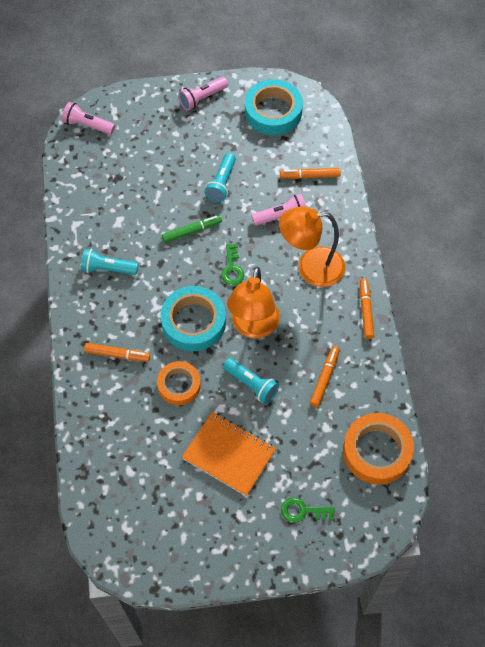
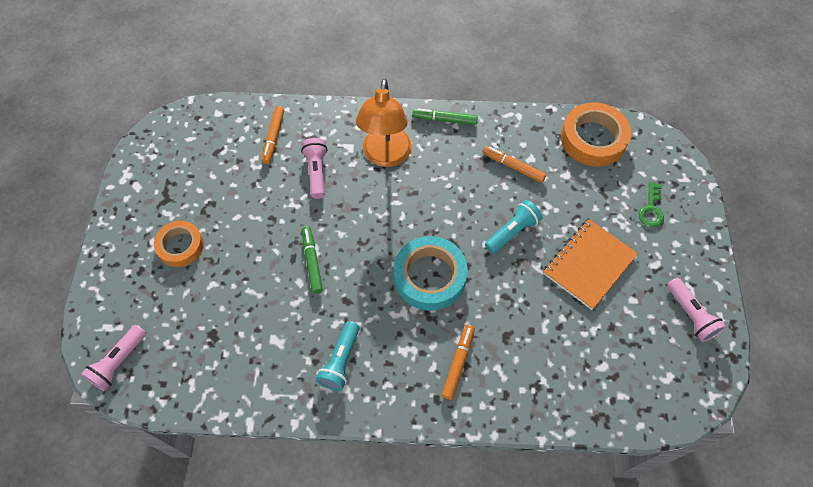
camera: 80 degrees left, 0 degrees up
orange tape [157,361,201,405] -> orange tape moved to [154,221,204,267]
pink flashlight [178,77,228,111] -> pink flashlight moved to [667,278,726,342]
turquoise flashlight [204,153,236,202] -> none
green key [221,244,244,285] -> none
orange lamp [227,267,280,338] -> none
turquoise tape [245,79,303,135] -> none
orange marker [360,279,374,339] -> green marker [412,108,478,125]

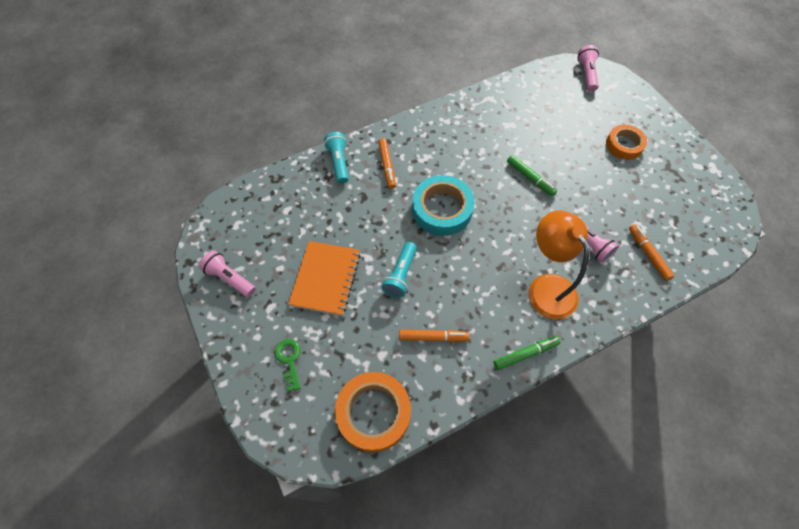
camera: 150 degrees right, 0 degrees up
turquoise flashlight [316,321,360,391] -> turquoise flashlight moved to [324,132,349,184]

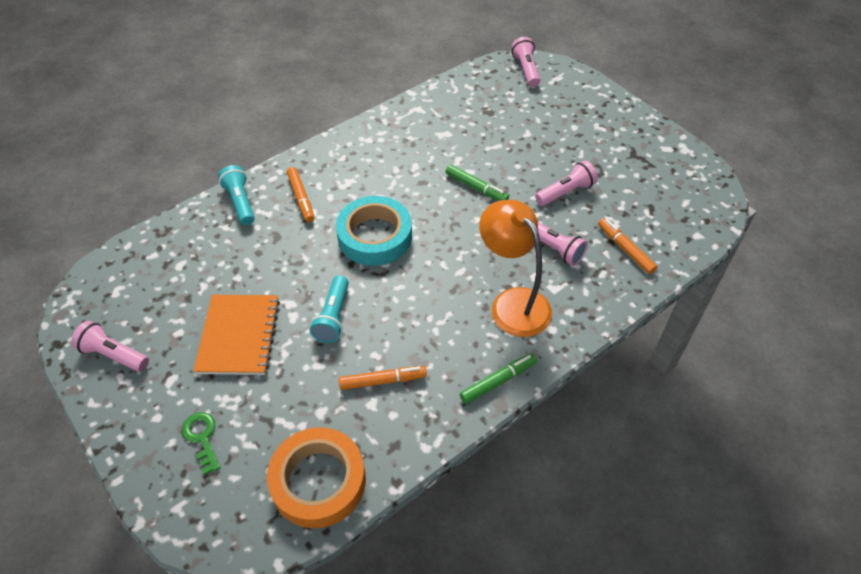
camera: 10 degrees left, 10 degrees down
orange tape [606,125,647,160] -> none
none -> pink flashlight [535,160,598,206]

